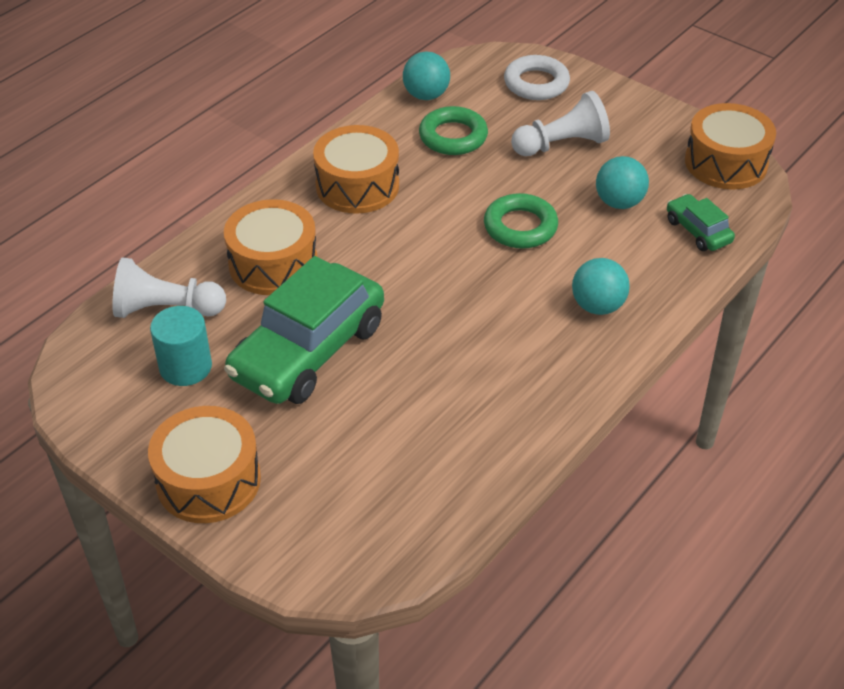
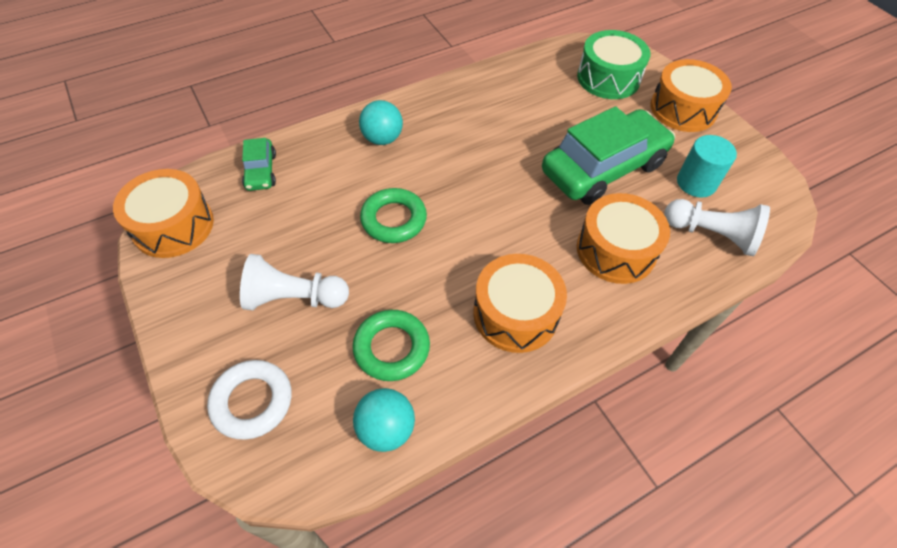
camera: 160 degrees left, 10 degrees up
turquoise ball [596,156,649,209] -> none
none -> green drum [577,30,651,99]

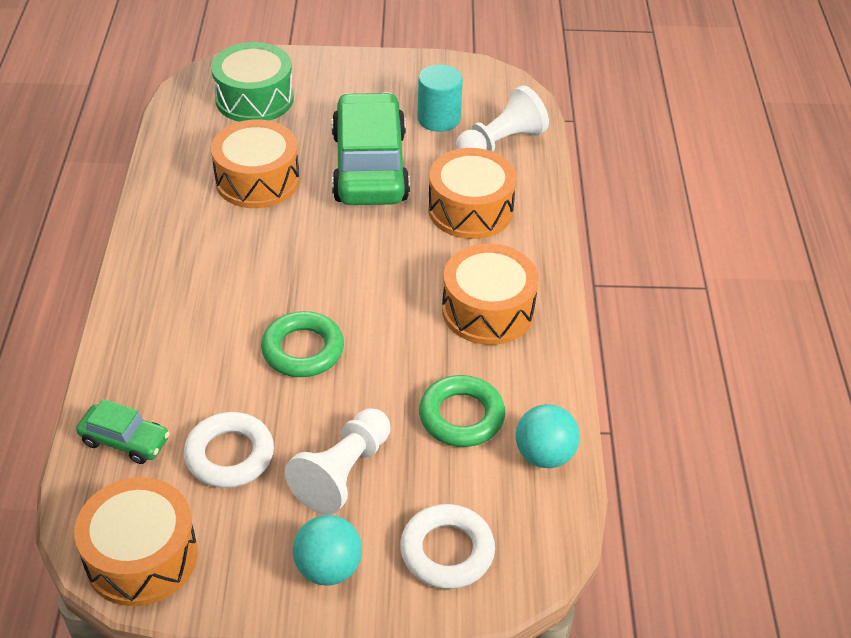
camera: 60 degrees left, 10 degrees down
turquoise ball [359,100,403,145] -> turquoise ball moved to [293,515,362,586]
orange drum [650,59,732,132] -> orange drum moved to [211,119,299,208]
none -> white ring [184,412,274,488]

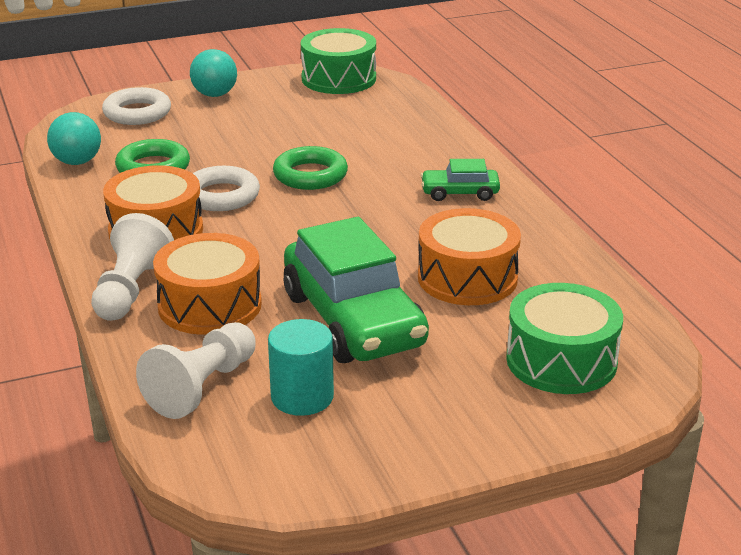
camera: 160 degrees right, 15 degrees down
orange drum [74,477,198,606] -> green drum [301,28,376,94]
green car [76,399,170,464] -> green car moved to [421,159,500,201]
white ring [184,412,274,488] -> white ring moved to [193,166,260,211]
white pawn [285,408,390,515] -> white pawn moved to [91,213,174,321]

